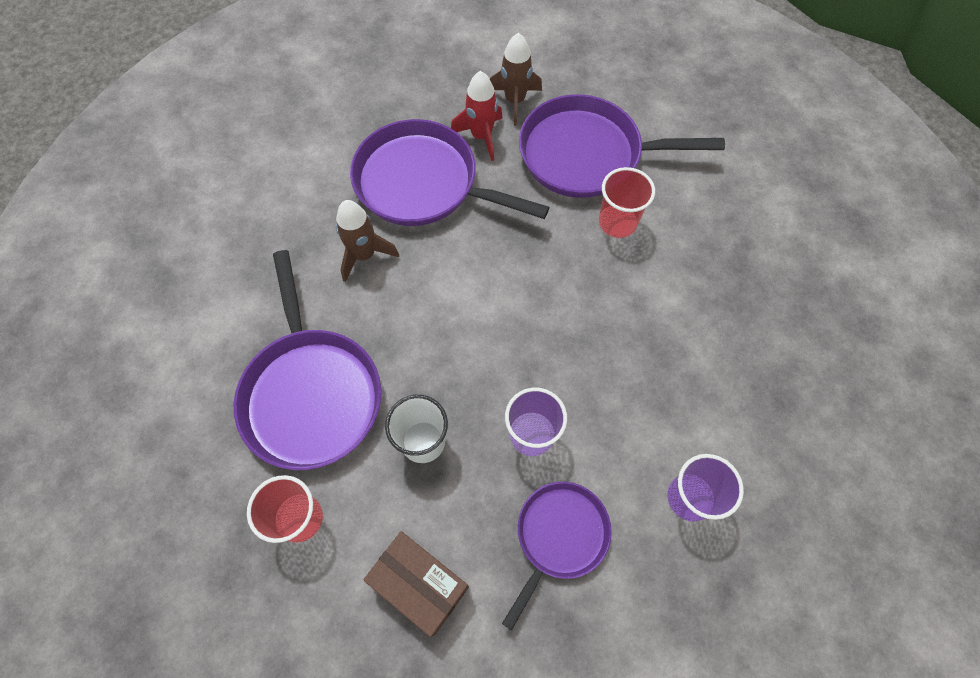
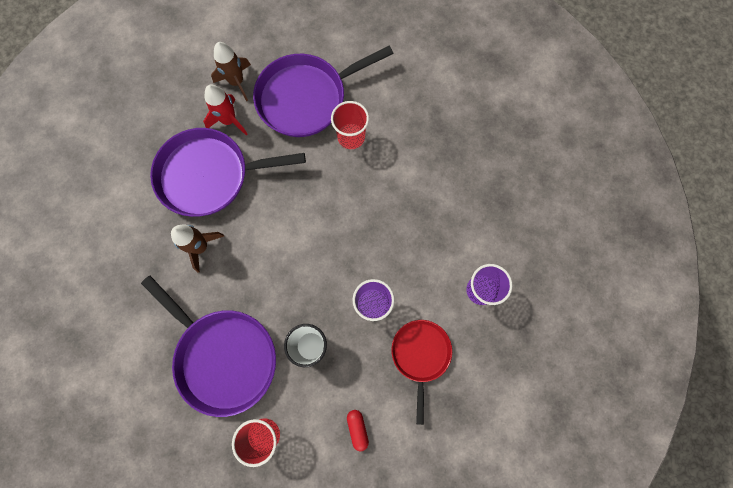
camera: 30 degrees left, 10 degrees up
brown box [363,531,469,637] -> red capsule [347,410,369,451]
purple pan [502,482,612,630] -> red pan [391,320,452,425]

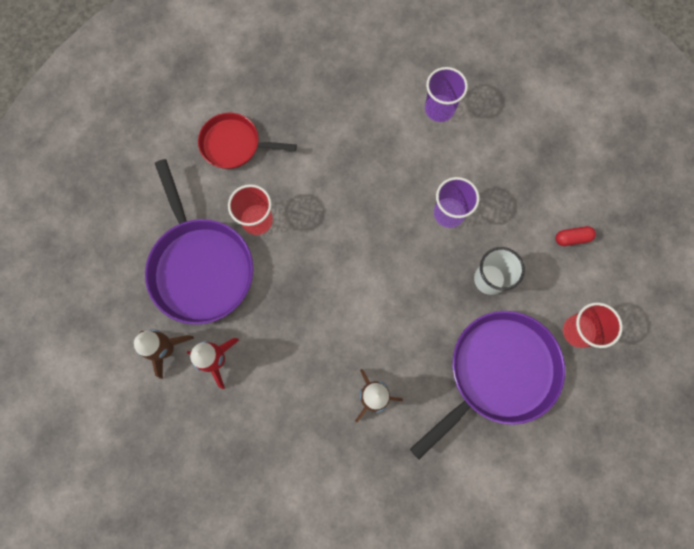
camera: 85 degrees left, 0 degrees up
purple pan [150,128,306,217] -> none
red pan [391,320,452,425] -> red pan moved to [198,113,297,169]

